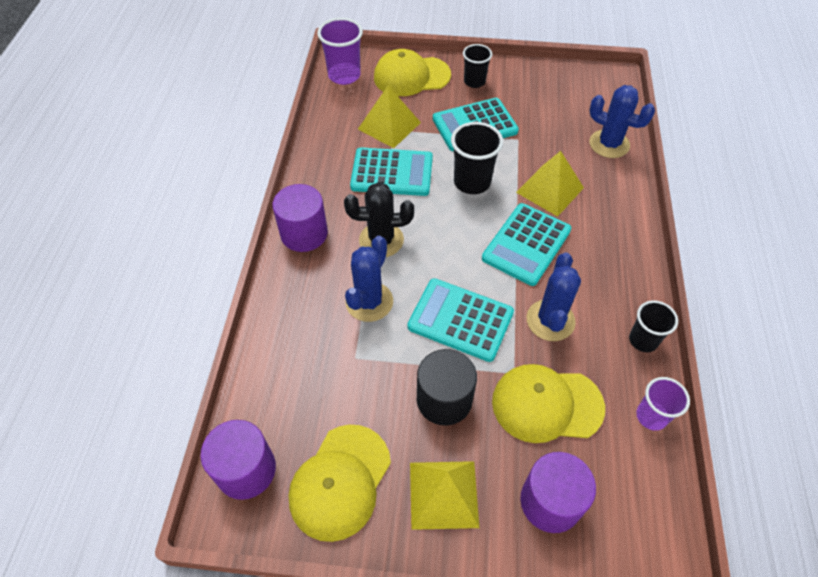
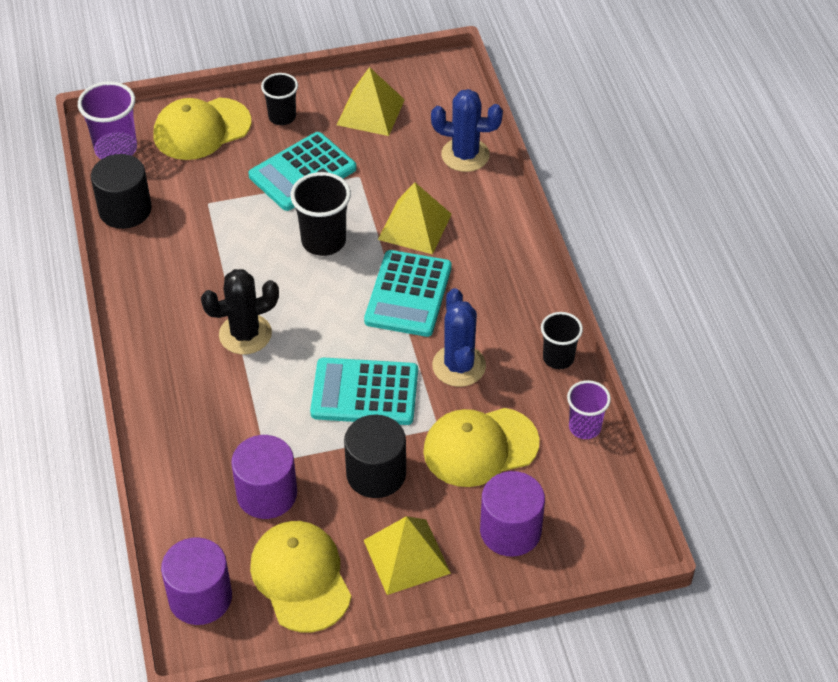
camera: 20 degrees left, 5 degrees down
purple cylinder [272,184,328,252] -> purple cylinder moved to [231,435,297,519]
yellow cap [288,425,391,542] -> yellow cap turned 150 degrees clockwise [250,521,351,632]
blue cactus [345,236,393,322] -> none
turquoise calculator [350,147,433,196] -> none
yellow pyramid [358,86,421,148] -> yellow pyramid moved to [337,67,405,136]
none -> black cylinder [91,154,152,229]

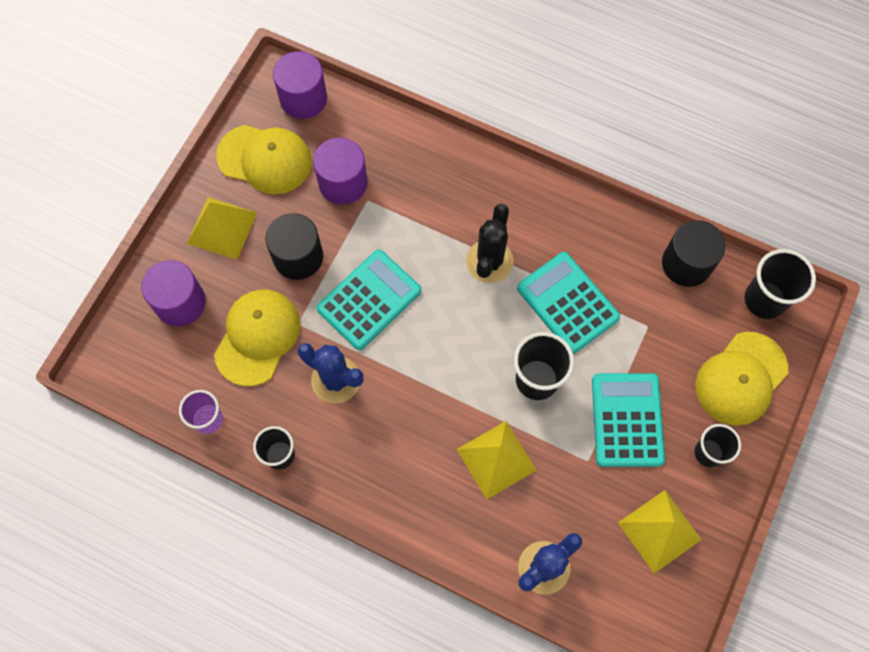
camera: 130 degrees right, 20 degrees up
purple cup [78,81,137,159] -> black cup [745,249,816,319]
yellow cap [154,97,251,160] -> yellow cap turned 150 degrees counterclockwise [696,332,788,426]
turquoise calculator [364,250,452,337] -> turquoise calculator moved to [517,252,620,354]

